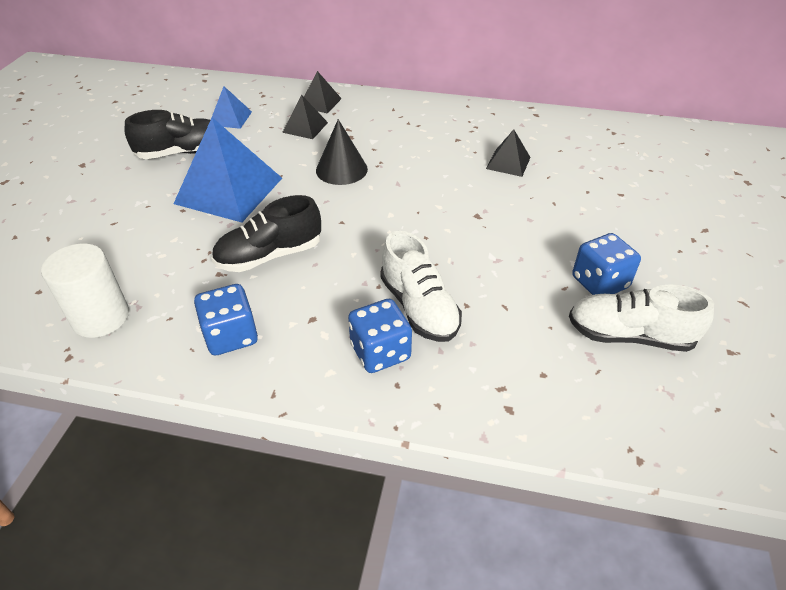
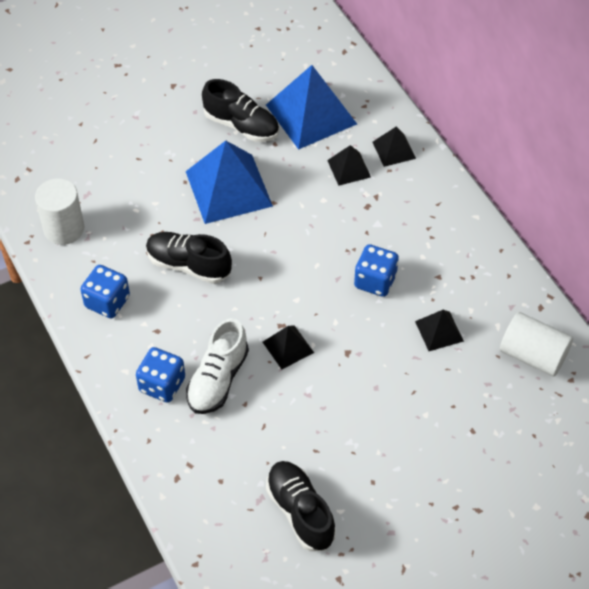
camera: 50 degrees right, 10 degrees up
blue pyramid [212,86,252,129] -> blue pyramid [266,65,357,150], size x2.01
black cone [316,119,368,185] -> none
white shoe [569,284,714,352] -> black shoe [266,461,336,551]
blue dice [572,233,641,295] -> blue dice moved to [354,244,399,297]
none -> black pyramid [263,325,314,369]
none -> white cylinder [500,312,573,376]

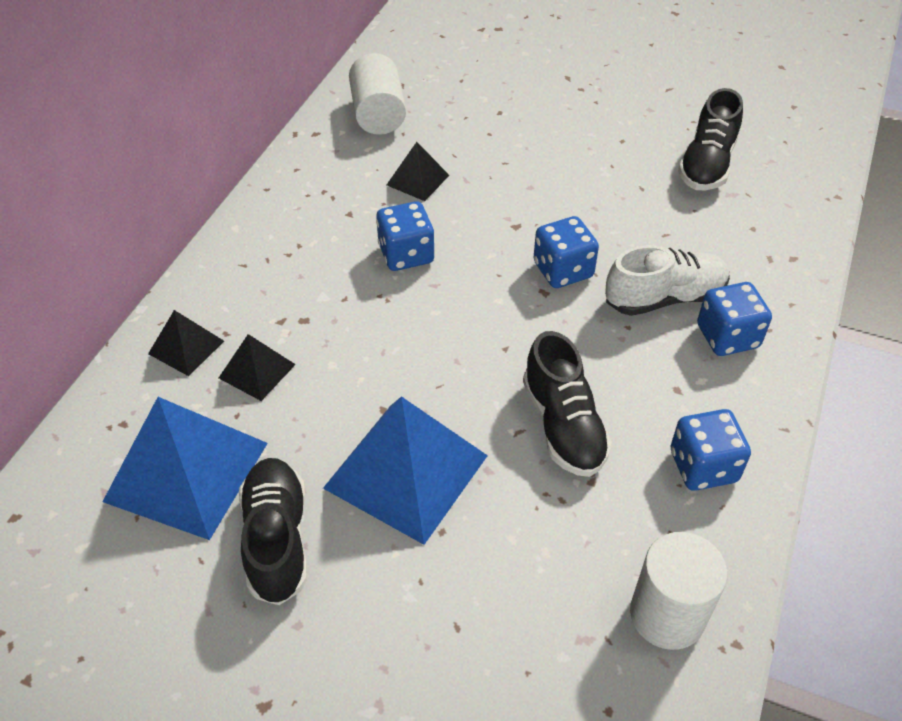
camera: 130 degrees left, 5 degrees down
black pyramid [263,325,314,369] -> blue dice [533,216,599,288]

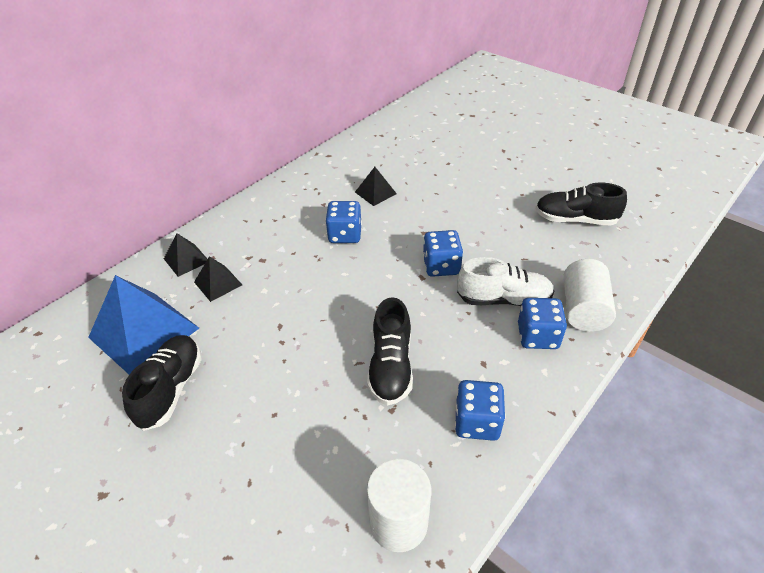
camera: 20 degrees right, 5 degrees down
blue pyramid [323,396,488,545] -> none
white cylinder [349,53,406,135] -> white cylinder moved to [564,259,616,332]
black shoe [678,88,743,190] -> black shoe turned 60 degrees clockwise [535,182,627,226]

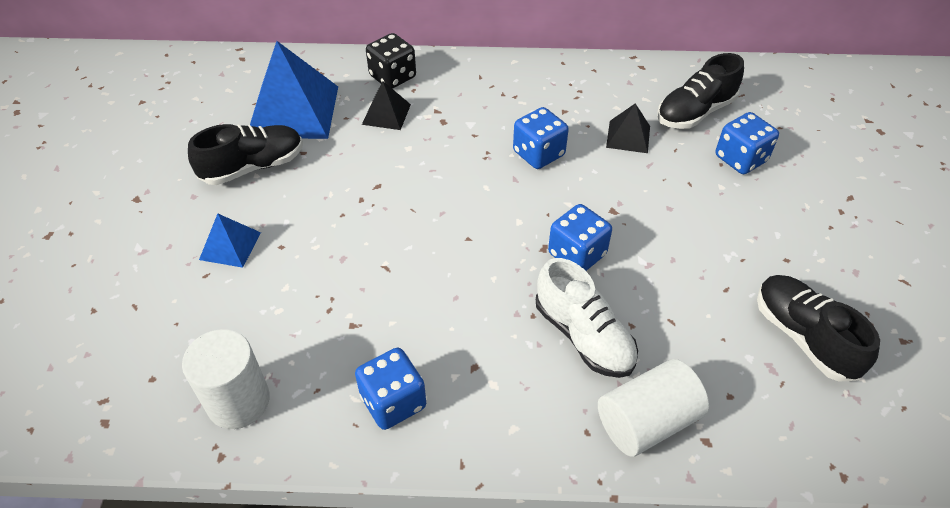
camera: 50 degrees right, 5 degrees up
black pyramid [164,233,207,277] -> black dice [366,33,416,89]
black shoe [367,297,413,406] -> black shoe moved to [657,53,744,129]
blue dice [518,298,567,349] -> blue dice moved to [715,112,779,174]
none -> blue pyramid [199,214,261,268]

